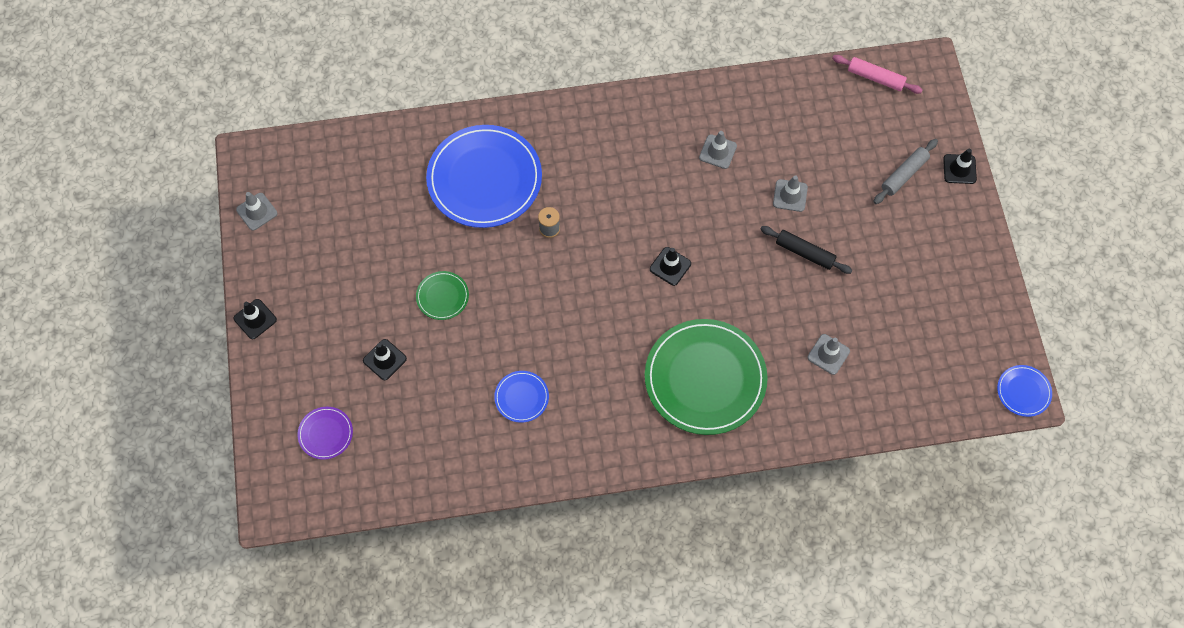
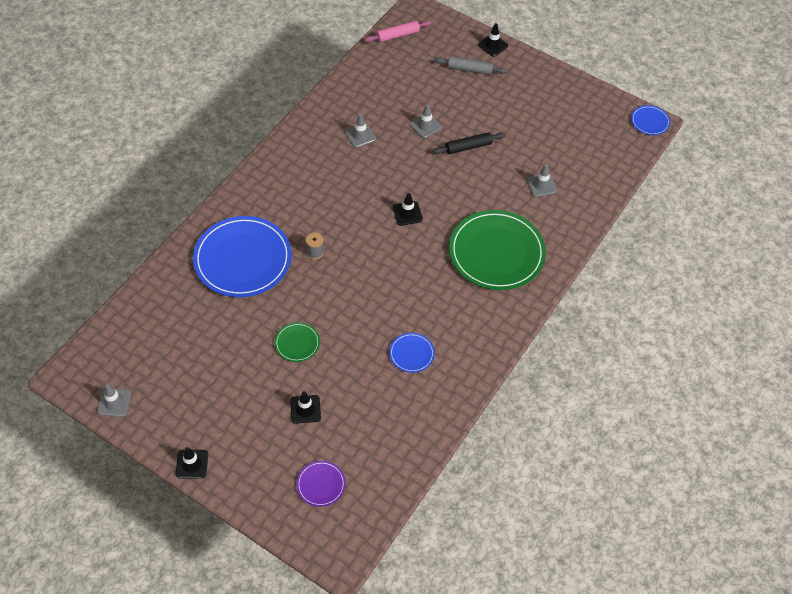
camera: 50 degrees left, 10 degrees down
grey rolling pin [873,139,938,204] -> grey rolling pin turned 75 degrees counterclockwise [434,56,507,75]

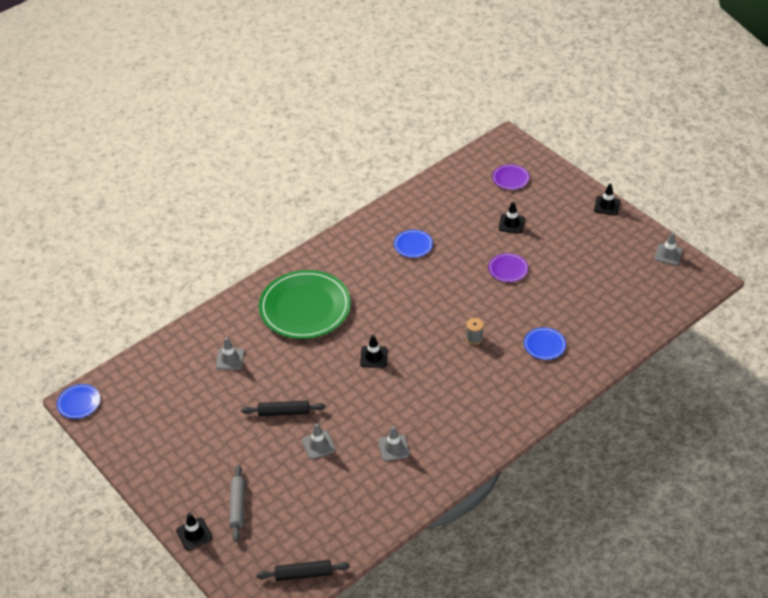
camera: 160 degrees left, 10 degrees down
blue plate [193,216,292,297] -> blue plate [524,327,566,360], size x0.44
green plate [275,322,320,362] -> purple plate [488,253,528,282]
pink rolling pin [364,20,431,43] -> black rolling pin [257,560,350,581]
grey rolling pin [434,56,507,75] -> grey rolling pin turned 60 degrees clockwise [229,465,245,542]

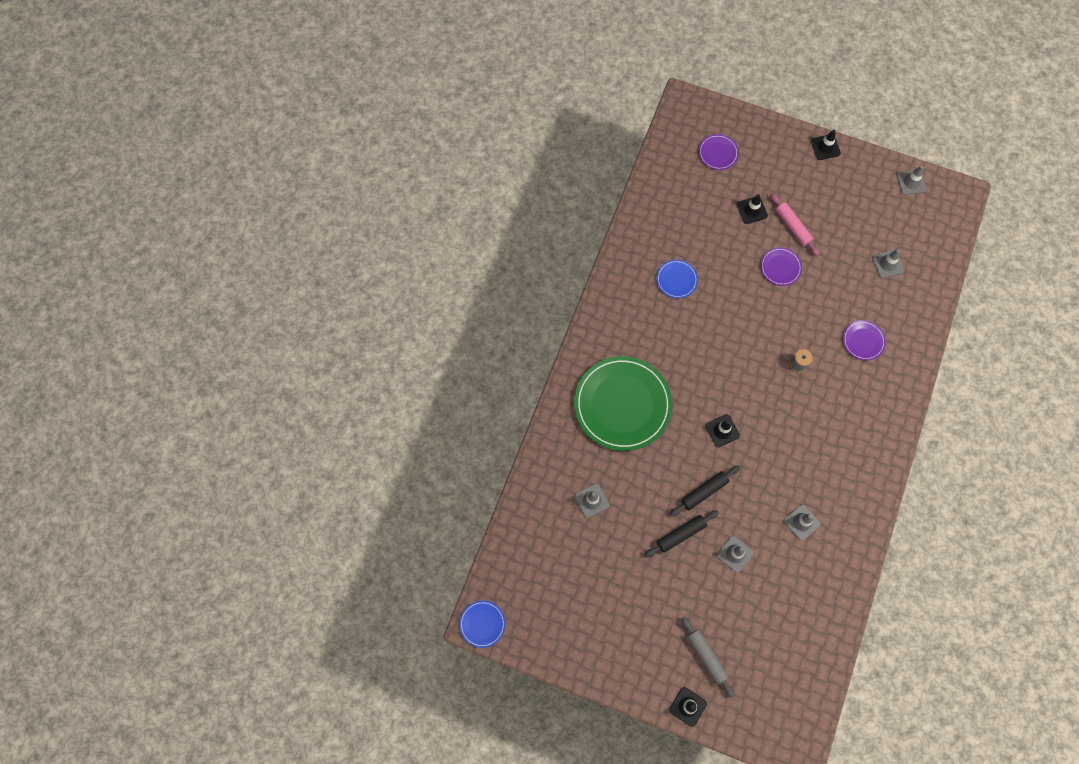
camera: 30 degrees left, 25 degrees up
black rolling pin [257,560,350,581] -> black rolling pin moved to [670,466,740,516]
blue plate [524,327,566,360] -> purple plate [843,320,886,361]
none -> pink rolling pin [770,193,819,256]
none -> grey traffic cone [872,249,904,278]

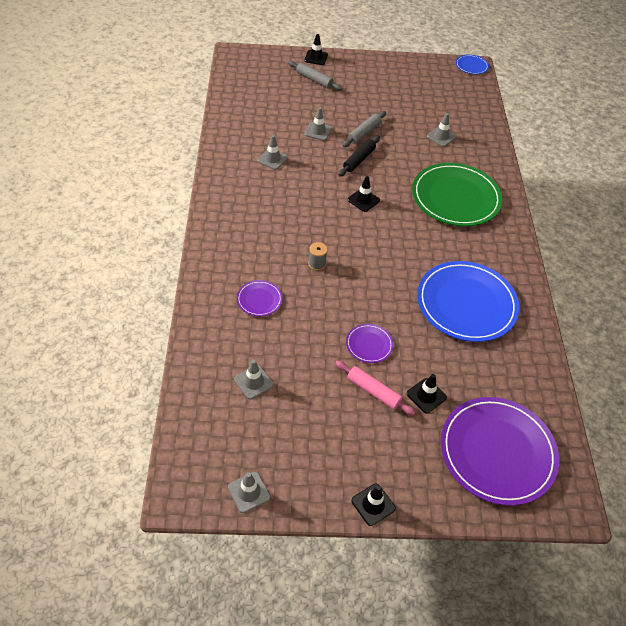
camera: 155 degrees right, 20 degrees down
black rolling pin [644,510,719,558] -> grey rolling pin [343,111,386,147]
blue plate [656,260,698,299] -> blue plate [417,261,519,342], size x2.25
purple plate [698,134,739,170] -> purple plate [440,397,559,506], size x2.25

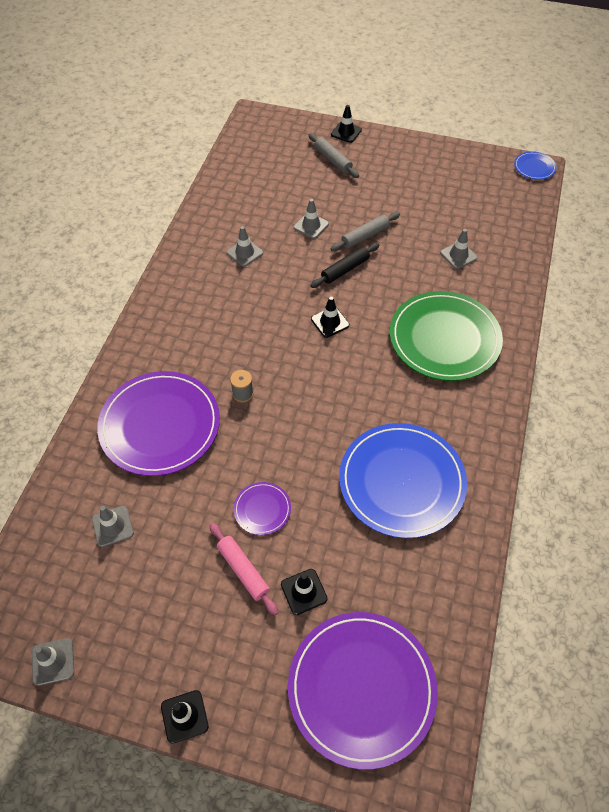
camera: 20 degrees right, 5 degrees up
purple plate [237,280,283,316] -> purple plate [97,371,220,476], size x2.25

